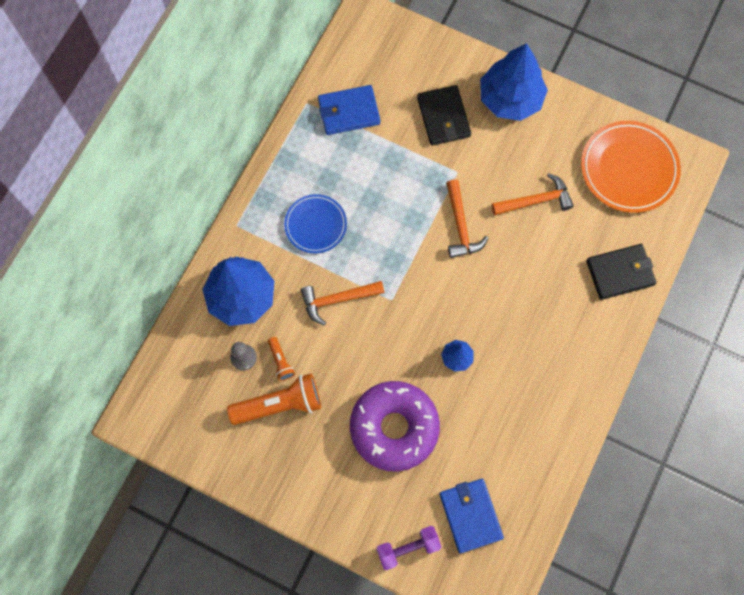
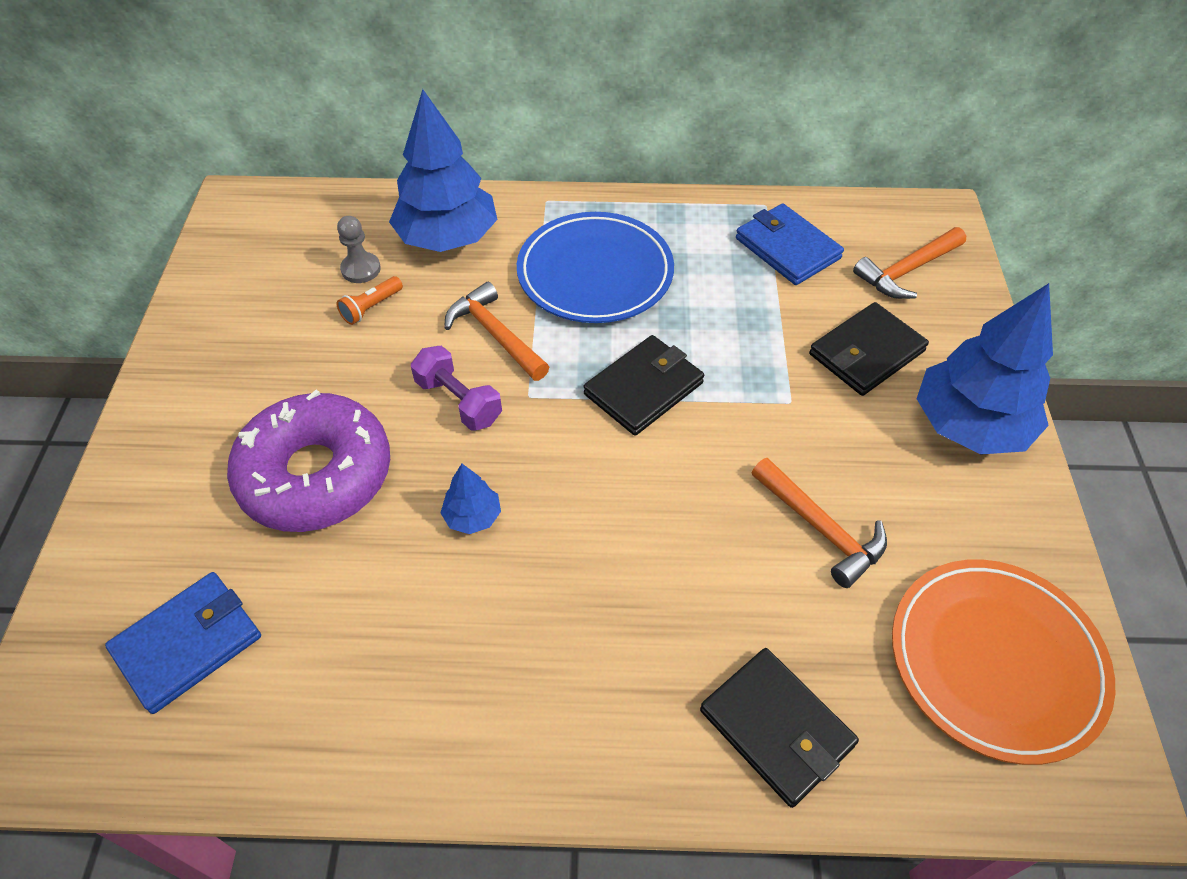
camera: 65 degrees right, 20 degrees down
orange flashlight [227,374,321,425] -> none
blue plate [284,194,347,253] -> blue plate [517,212,674,323], size x1.61
purple dumbbell [376,526,441,570] -> purple dumbbell moved to [411,346,502,431]
orange hammer [446,179,488,258] -> orange hammer moved to [853,227,966,299]
none -> black wallet [584,335,704,436]

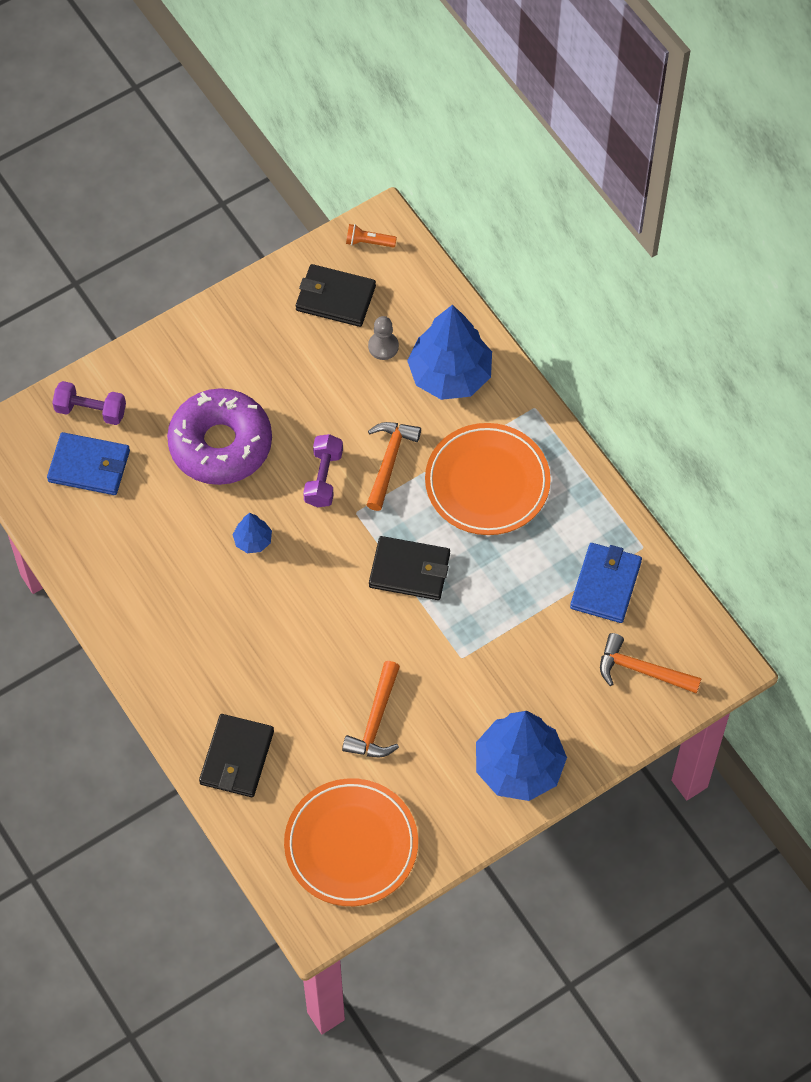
camera: 55 degrees right, 10 degrees up
orange flashlight [336,276,403,325] -> orange flashlight moved to [346,224,397,248]
blue plate [517,212,674,323] -> orange plate [425,423,551,535]
black wallet [809,302,929,396] -> black wallet moved to [296,264,376,327]
none -> purple dumbbell [52,381,126,425]

